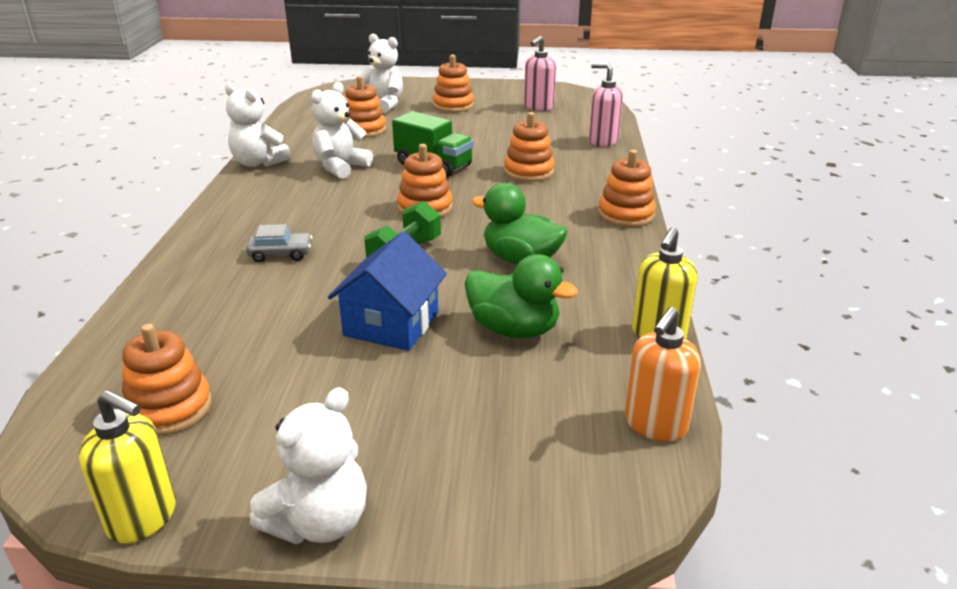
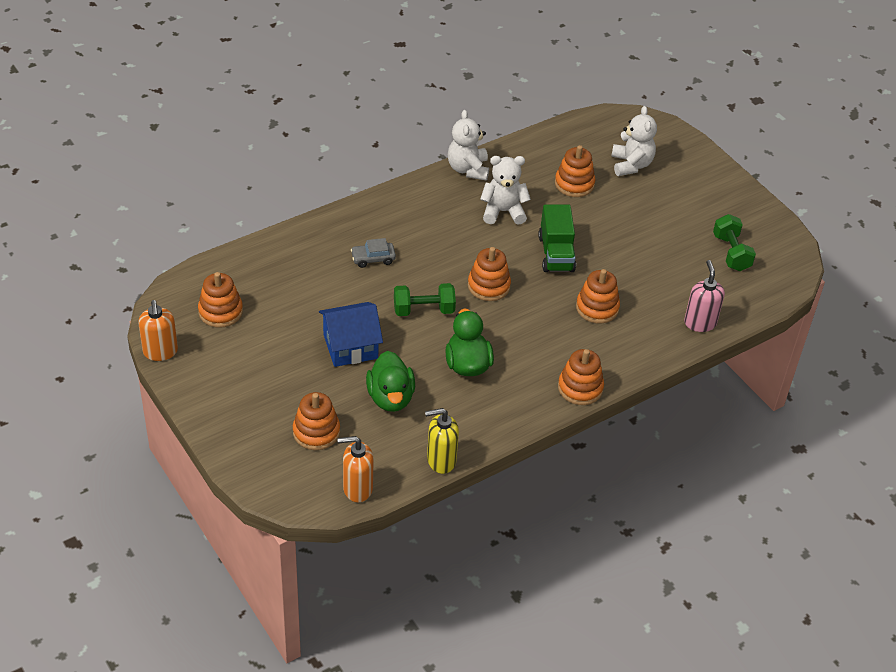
camera: 50 degrees right, 15 degrees up
yellow soap dispenser [79,390,176,544] -> orange soap dispenser [138,300,178,361]
grey car [246,224,313,262] -> grey car turned 120 degrees clockwise [351,238,396,268]
white teddy bear [250,387,367,544] -> none
orange stacking toy [433,55,474,112] -> orange stacking toy moved to [293,392,340,450]
pink soap dispenser [524,36,556,111] -> green dumbbell [713,214,756,271]

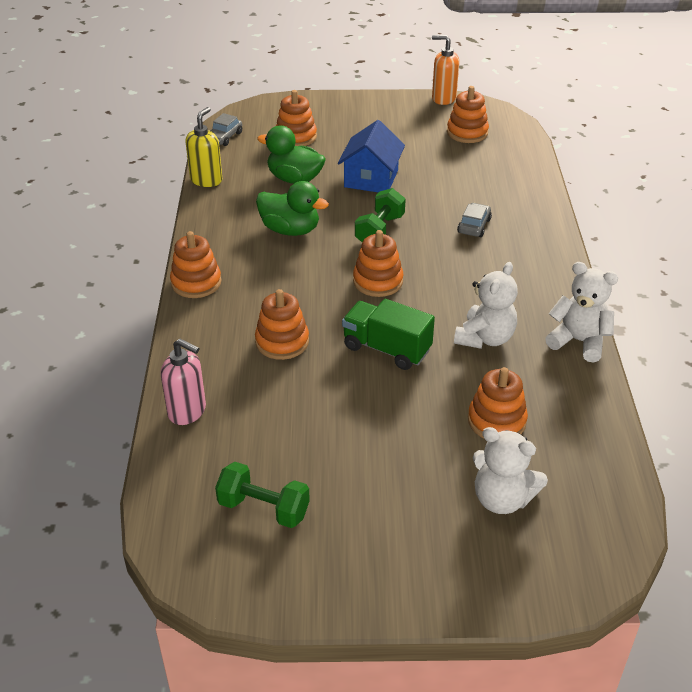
camera: 125 degrees right, 5 degrees down
orange soap dispenser [337,436,374,502] -> grey car [210,113,242,146]

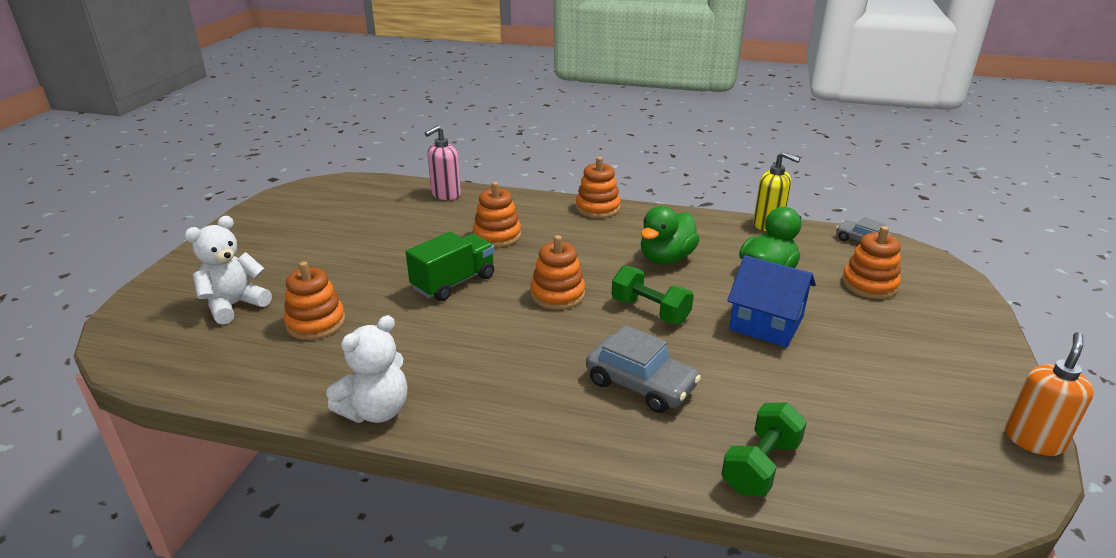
camera: 105 degrees right, 10 degrees down
green dumbbell [215,462,310,528] -> green dumbbell moved to [721,402,807,497]
orange stacking toy [447,86,489,143] -> none
white teddy bear [454,262,518,349] -> none
grey car [457,203,492,237] -> grey car [586,325,701,413], size x1.64

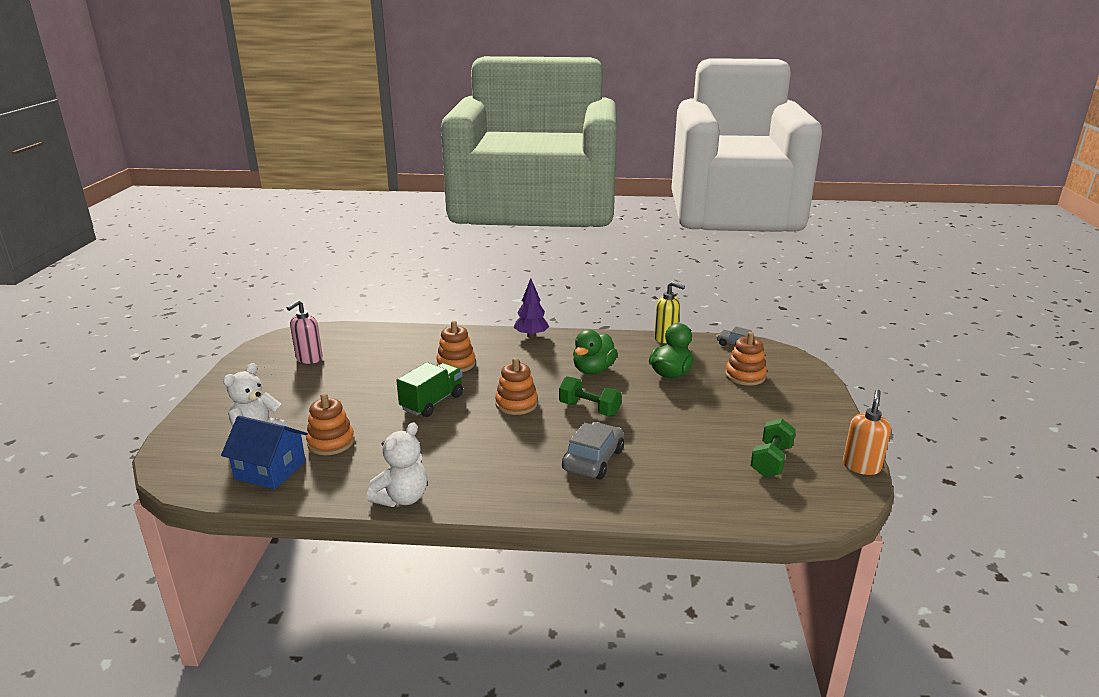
camera: 10 degrees left, 5 degrees down
pink soap dispenser [425,125,461,200] -> pink soap dispenser moved to [287,300,323,364]
orange stacking toy [576,157,621,218] -> purple tree [513,278,549,338]
grey car [586,325,701,413] -> grey car turned 90 degrees counterclockwise [562,422,624,479]
green dumbbell [721,402,807,497] -> green dumbbell moved to [750,419,796,477]
blue house [727,255,816,347] -> blue house moved to [221,416,308,490]

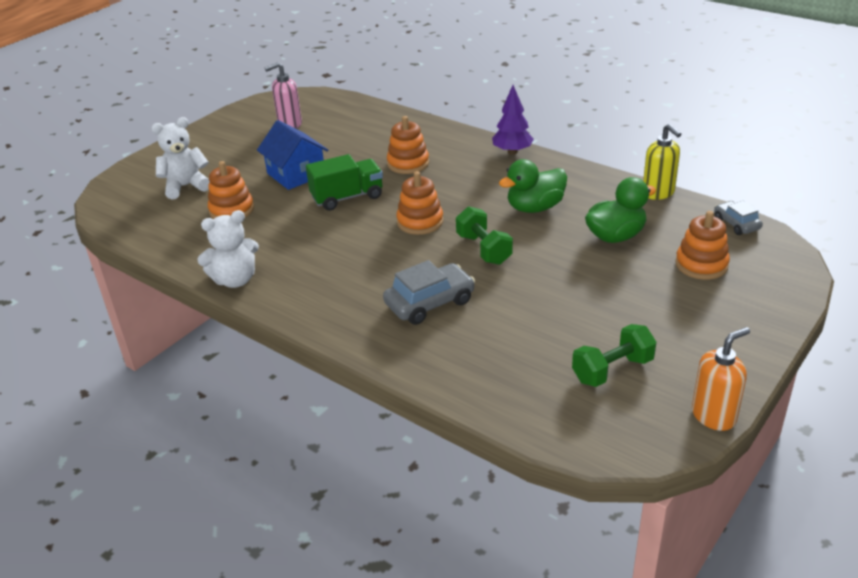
camera: 35 degrees right, 10 degrees up
blue house [221,416,308,490] -> blue house moved to [257,120,328,190]

